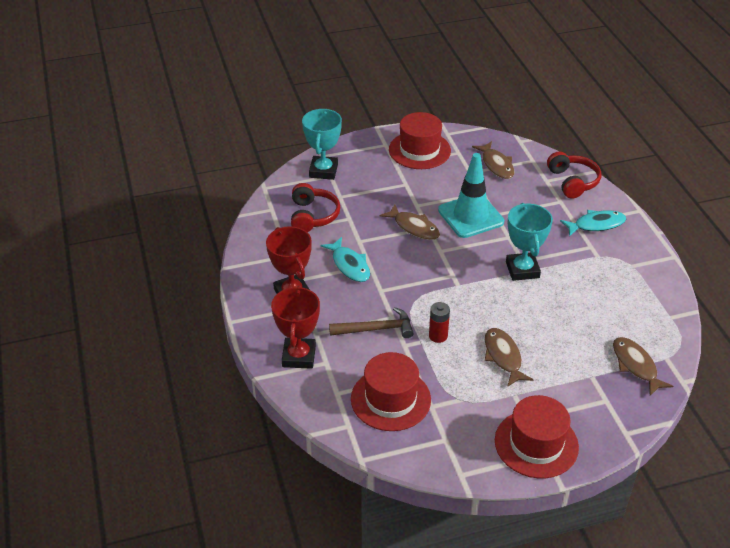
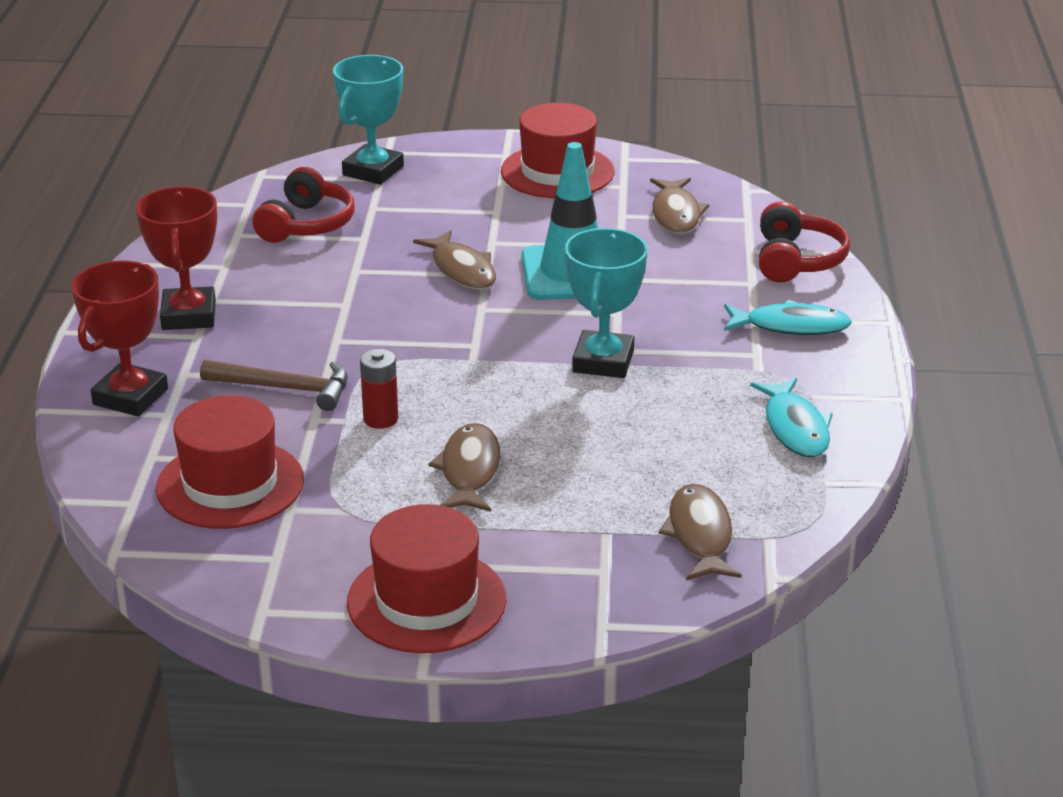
camera: 20 degrees right, 10 degrees down
turquoise fish [321,237,370,282] -> turquoise fish moved to [750,378,833,457]

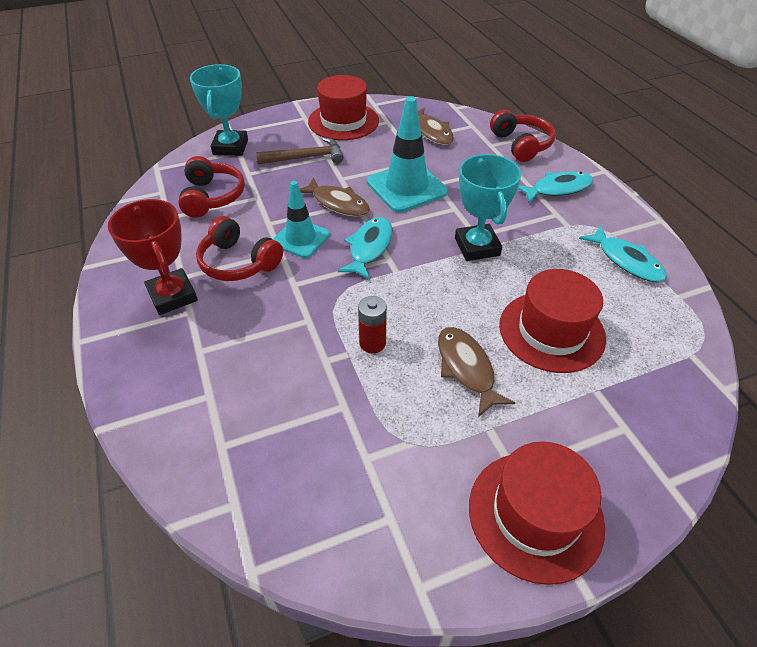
camera: 25 degrees left, 15 degrees up
red trophy [71,260,168,416] -> none
red hat [156,395,304,529] -> red hat moved to [499,269,606,373]
brown hammer [200,359,348,411] -> brown hammer moved to [256,137,344,164]
brown fish [659,484,742,581] -> none
none -> red headphones [196,216,283,281]
none -> turquoise traffic cone [273,181,330,258]
none -> turquoise fish [338,217,392,280]

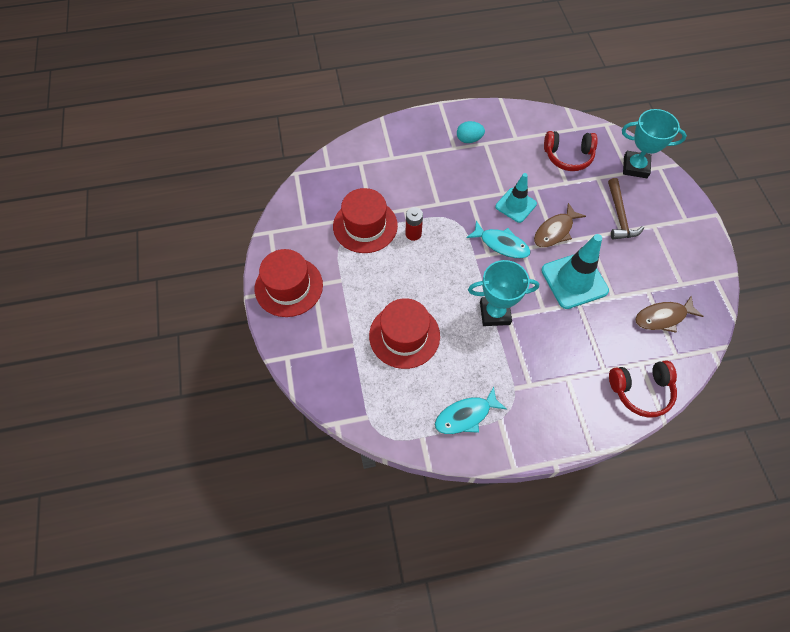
camera: 100 degrees right, 15 degrees up
red trophy [108,199,198,315] -> turquoise egg [457,121,485,143]
red headphones [196,216,283,281] -> none
red hat [308,75,379,140] -> red hat moved to [333,188,398,253]
brown fish [438,327,515,417] -> none
turquoise fish [518,171,593,203] -> none

